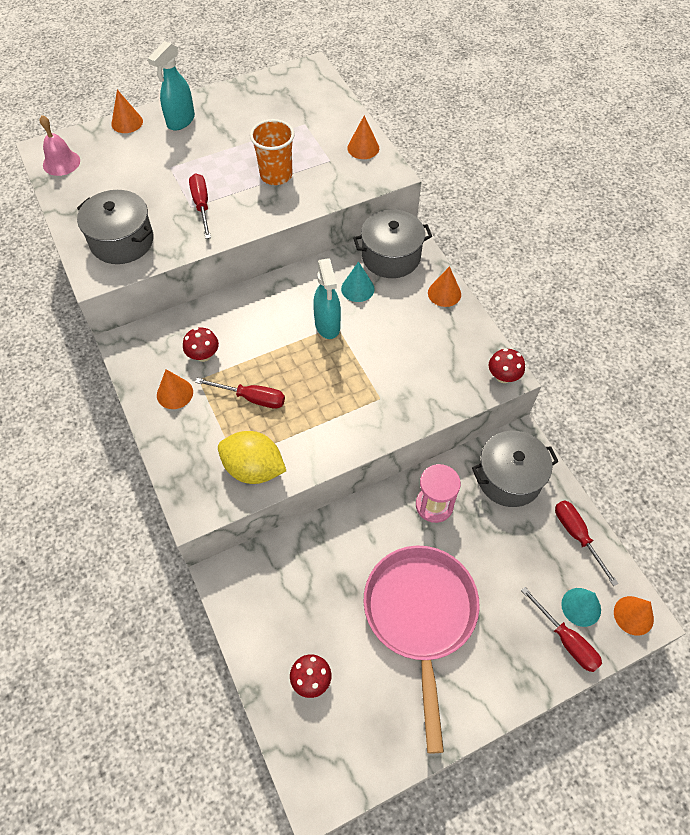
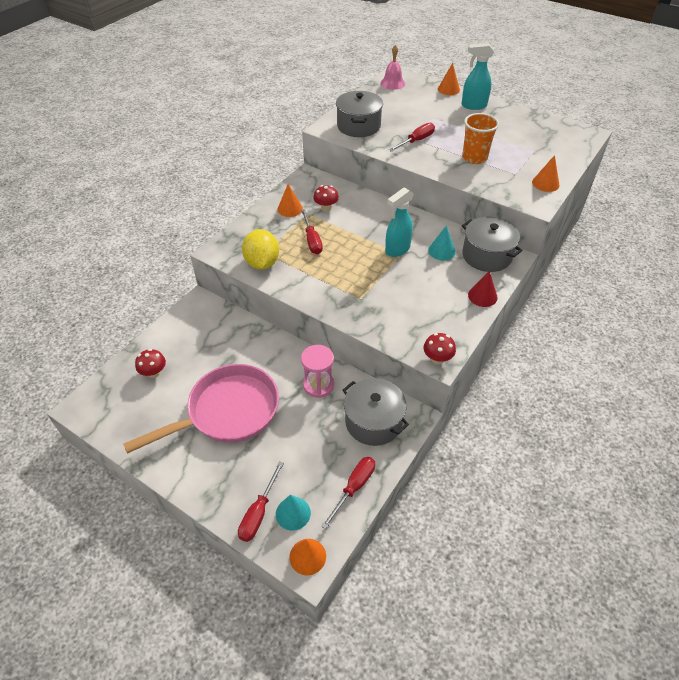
camera: 60 degrees right, 10 degrees down
orange cone [428,266,461,307] -> red cone [468,271,498,307]

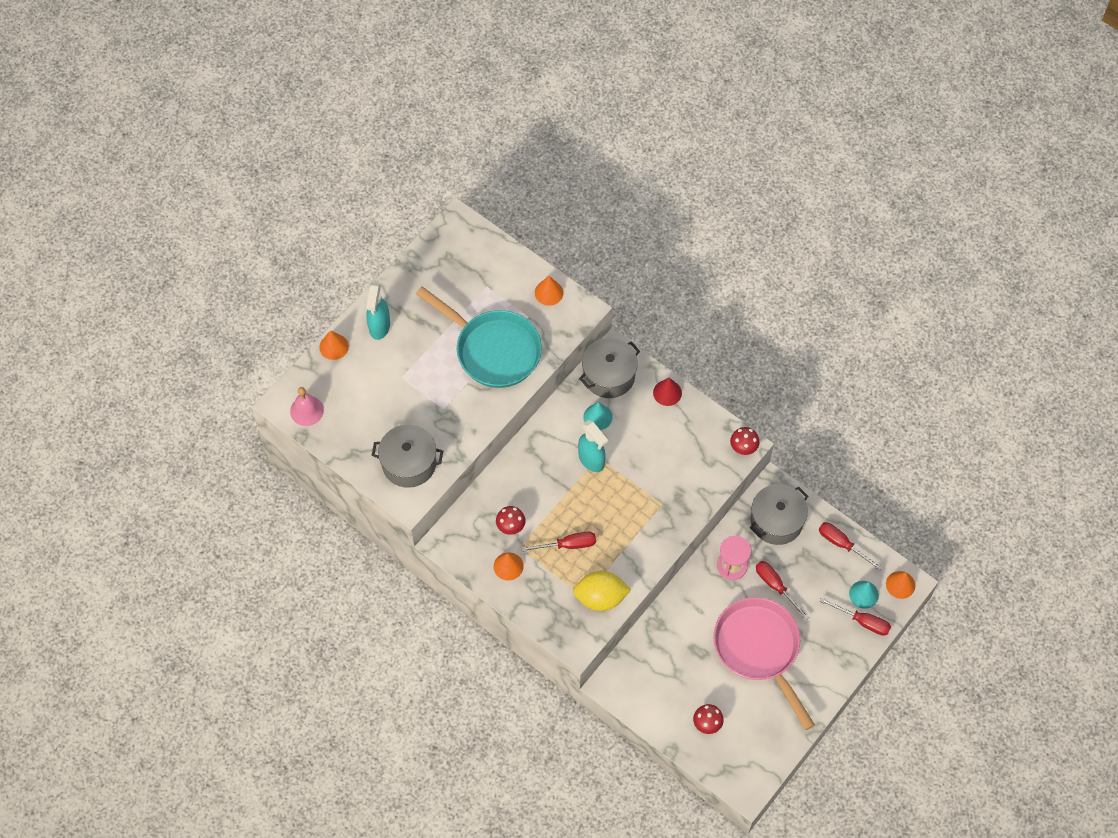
camera: 85 degrees left, 15 degrees up
red screwdriver [389,123,435,152] -> red screwdriver moved to [756,561,809,620]
orange cup [462,113,499,164] -> turquoise pan [416,286,542,388]

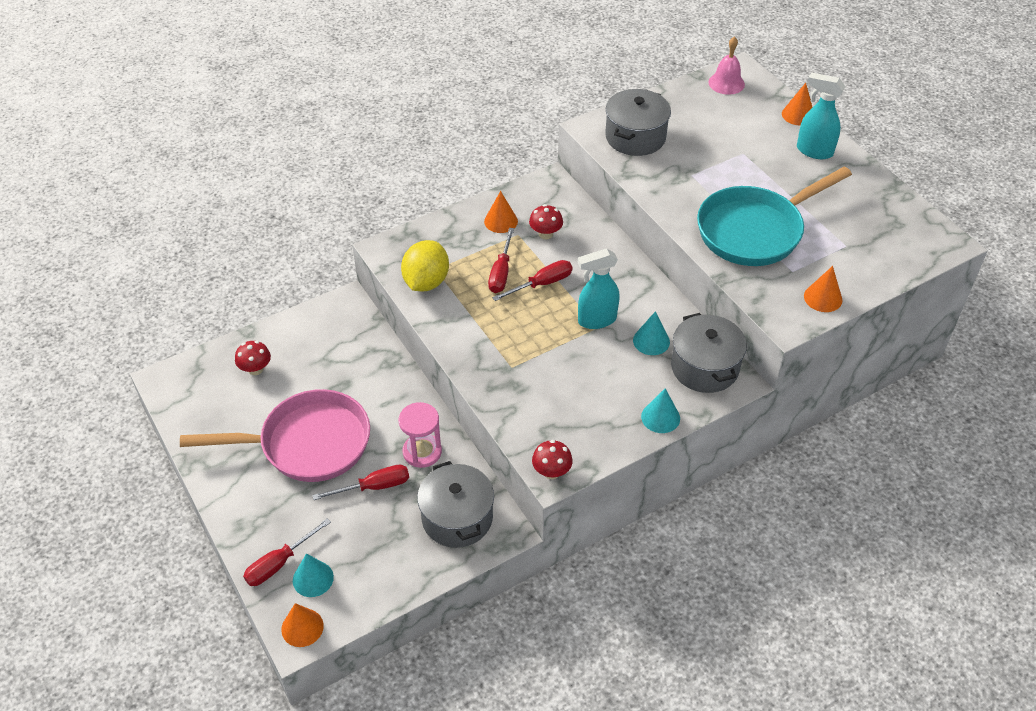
camera: 110 degrees right, 15 degrees down
red cone [653,378,682,406] -> turquoise cone [641,388,680,433]
red screwdriver [819,522,882,571] -> red screwdriver moved to [492,260,573,301]

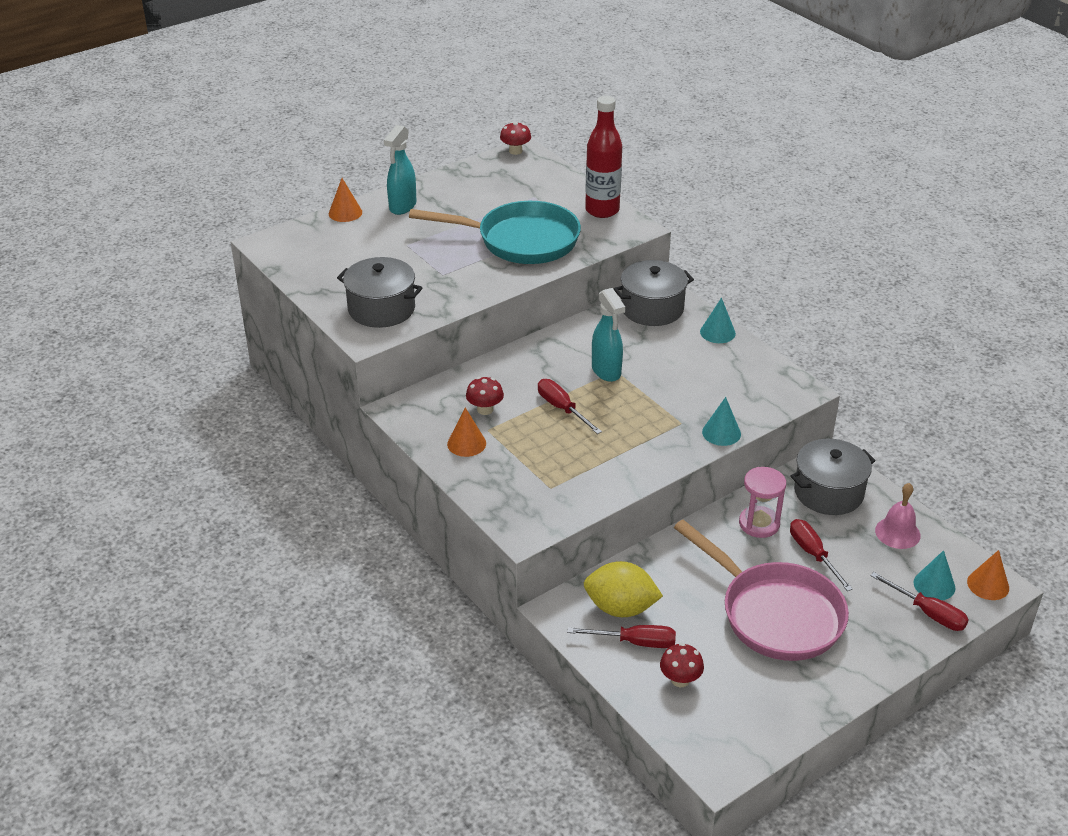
camera: 95 degrees left, 10 degrees down
pink pan [180,389,370,482] -> pink pan turned 150 degrees clockwise [674,520,849,661]
yellow lemon [401,240,449,291] -> yellow lemon moved to [584,561,663,617]
red screwdriver [488,228,514,293] -> red screwdriver moved to [567,625,676,648]
red mushroom [532,440,573,479] -> red mushroom moved to [500,122,531,155]
turquoise cone [633,311,670,355] -> turquoise cone moved to [702,397,741,446]
turquoise pan [697,167,852,266] -> turquoise pan turned 45 degrees counterclockwise [409,201,581,264]
pink bell [709,36,745,95] -> pink bell moved to [875,483,921,549]
orange cone [804,266,842,312] -> red bottle [585,96,622,218]

